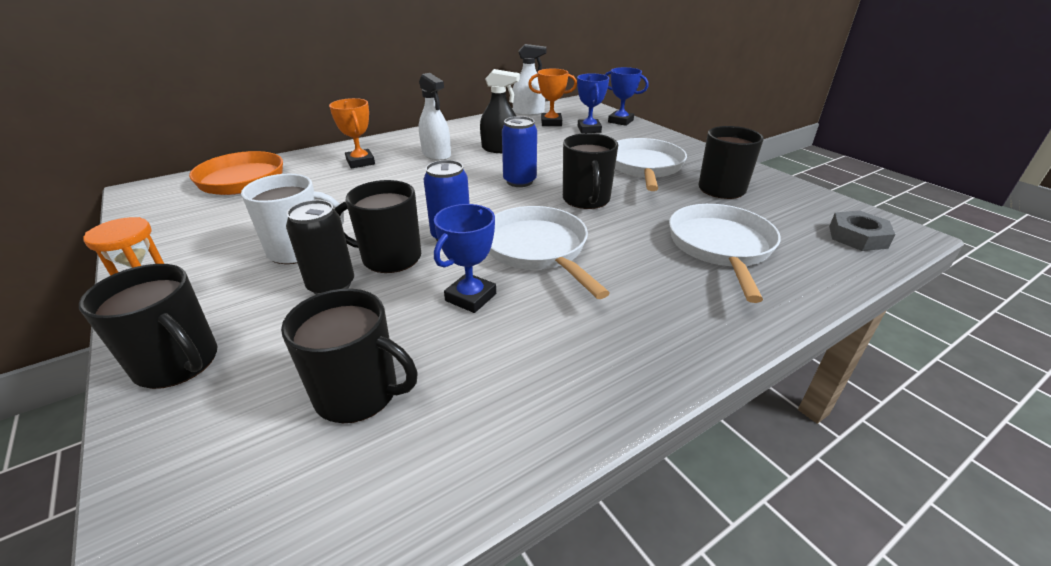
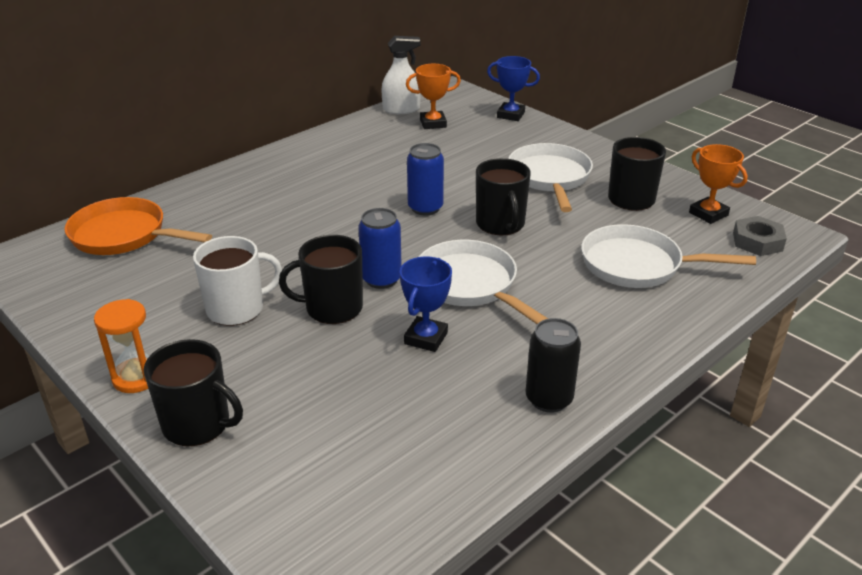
camera: 10 degrees left, 0 degrees up
black mug [281,289,418,423] -> none
black can [286,200,354,295] -> black can moved to [526,318,581,412]
orange trophy [329,98,375,168] -> orange trophy moved to [689,144,748,224]
white spray bottle [419,73,451,161] -> none
black spray bottle [480,69,520,153] -> none
blue trophy [577,73,609,133] -> none
white pan [669,204,781,303] -> white pan turned 75 degrees counterclockwise [581,224,756,288]

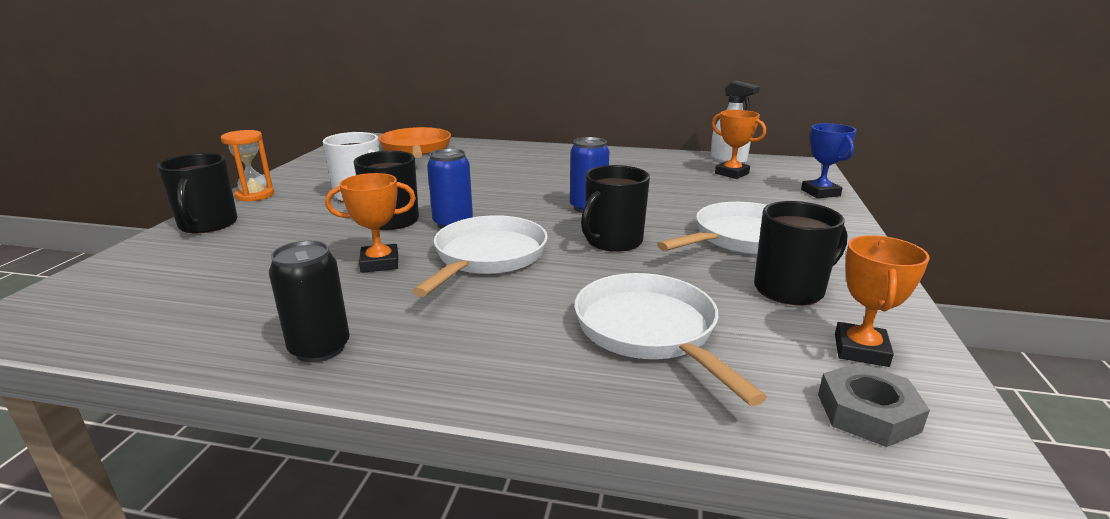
camera: 55 degrees right, 10 degrees down
blue trophy [400,256,452,352] -> orange trophy [325,173,416,273]

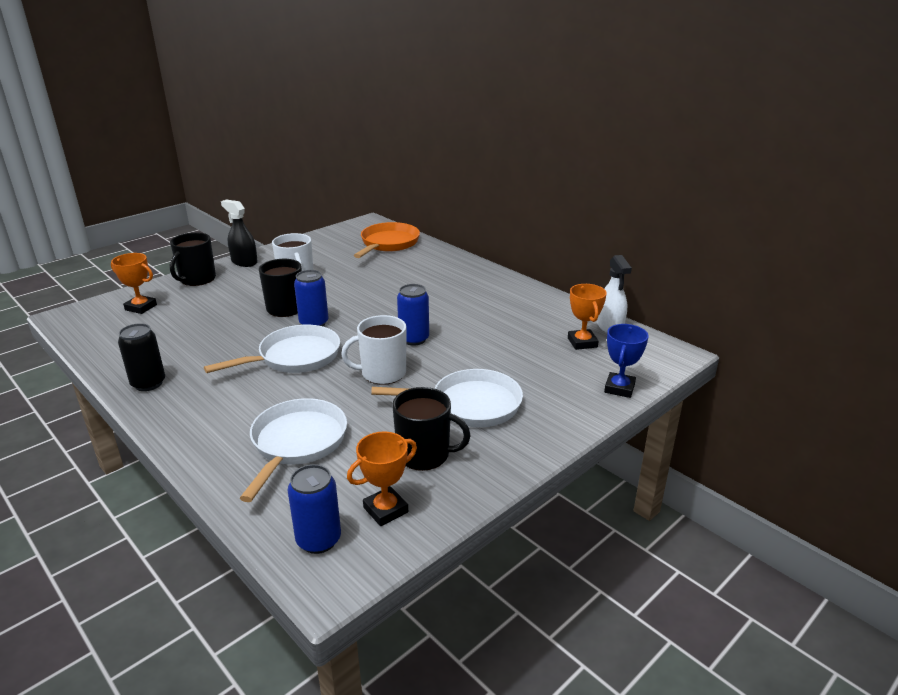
camera: 35 degrees right, 5 degrees up
orange hourglass [221,130,274,202] -> black spray bottle [221,200,258,267]
orange trophy [325,173,416,273] -> orange trophy moved to [111,253,157,314]
black mug [581,165,650,252] -> white mug [341,315,406,385]
grey nut [818,362,930,447] -> blue can [287,464,341,554]

